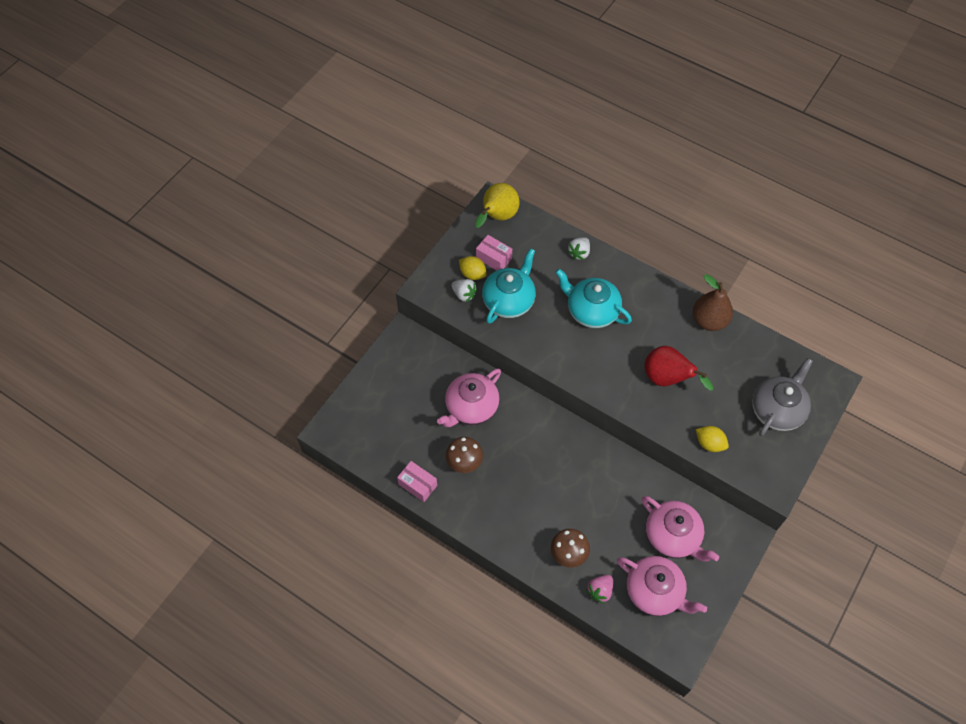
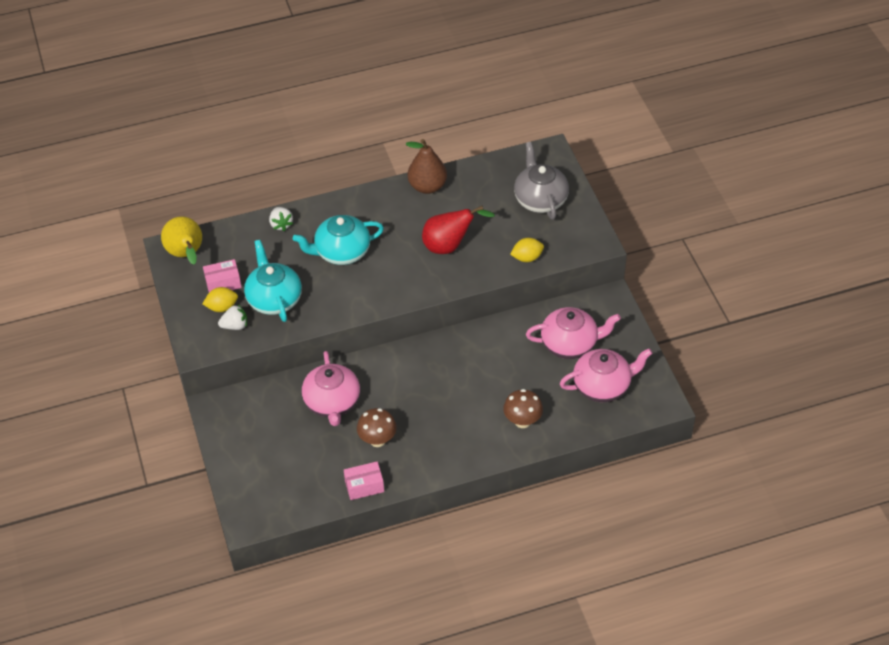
camera: 50 degrees left, 10 degrees down
pink strawberry [586,575,613,604] -> none

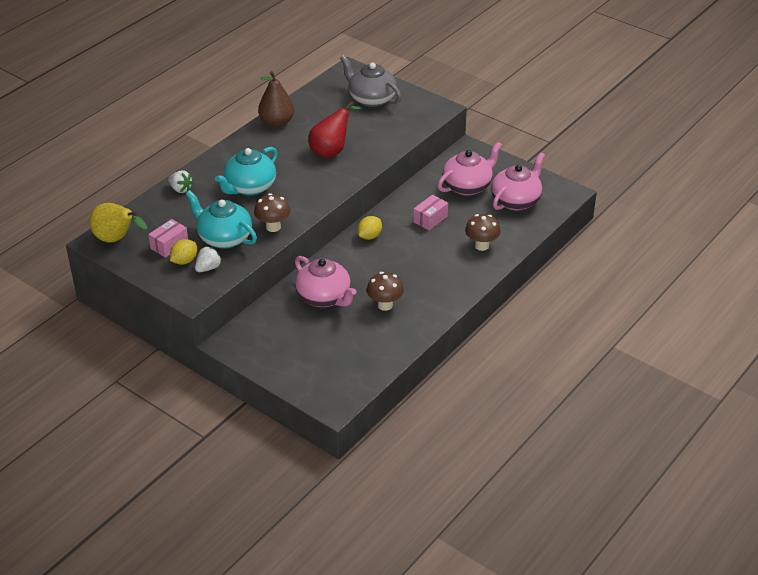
camera: 35 degrees left, 10 degrees down
pink box [344,461,384,500] -> pink box moved to [413,195,448,230]
yellow lemon [510,238,544,262] -> yellow lemon moved to [358,216,382,240]
none -> brown mushroom [254,193,290,232]

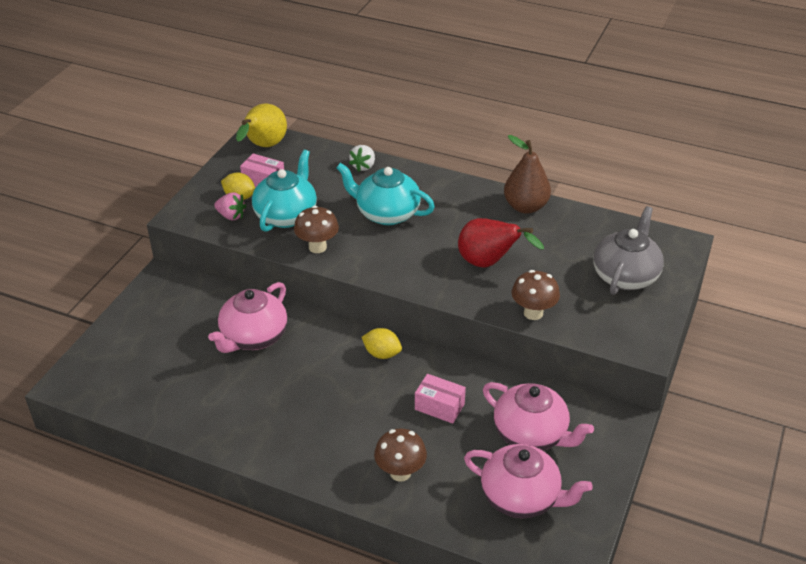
camera: 75 degrees right, 0 degrees up
white strawberry [195,246,222,272] -> pink strawberry [214,192,246,220]
brown mushroom [367,272,404,311] -> brown mushroom moved to [512,270,560,320]

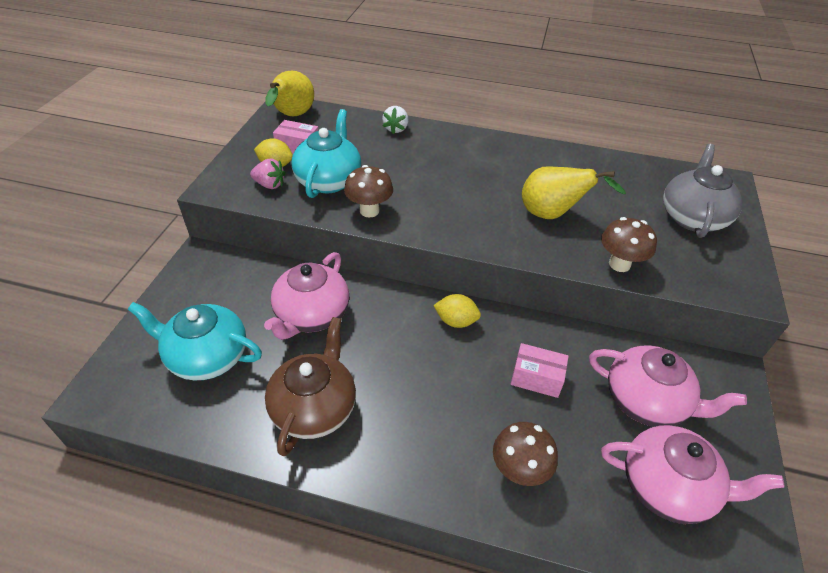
camera: 10 degrees left, 5 degrees up
turquoise teapot [336,163,435,225] -> turquoise teapot moved to [128,302,262,380]
red pear [458,218,544,267] -> yellow pear [522,166,626,219]
brown pear [504,135,551,214] -> none
none -> brown teapot [265,317,356,456]

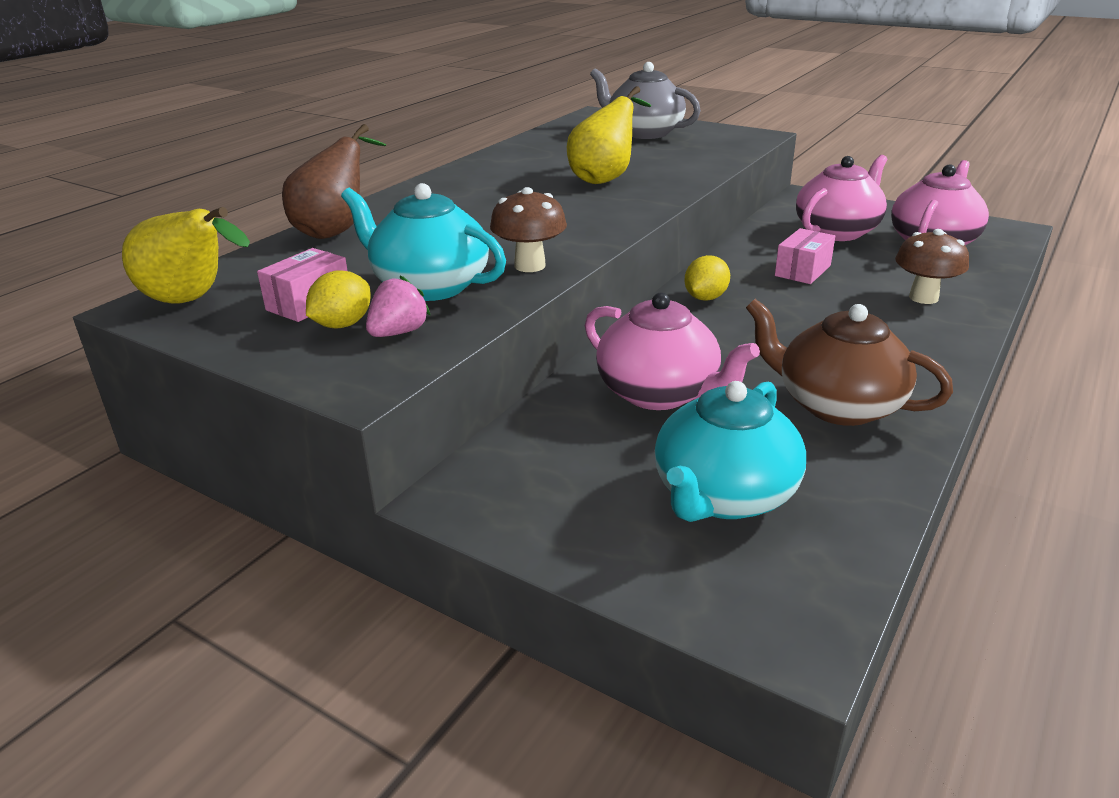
camera: 70 degrees left, 15 degrees down
white strawberry [382,106,409,134] -> brown pear [282,124,386,239]
brown mushroom [601,217,657,272] -> none

